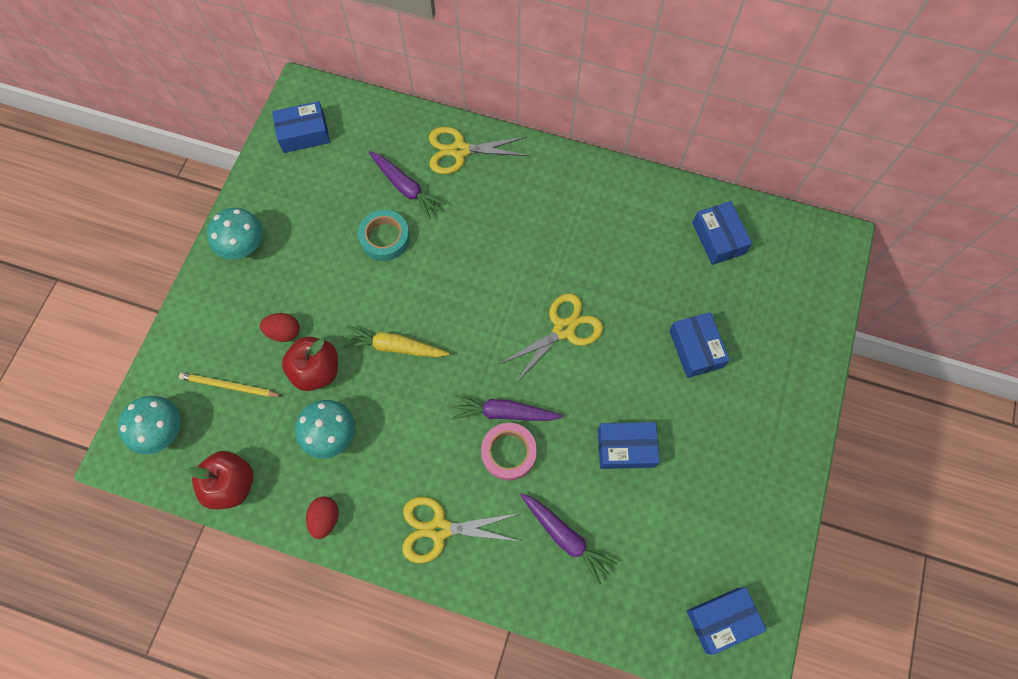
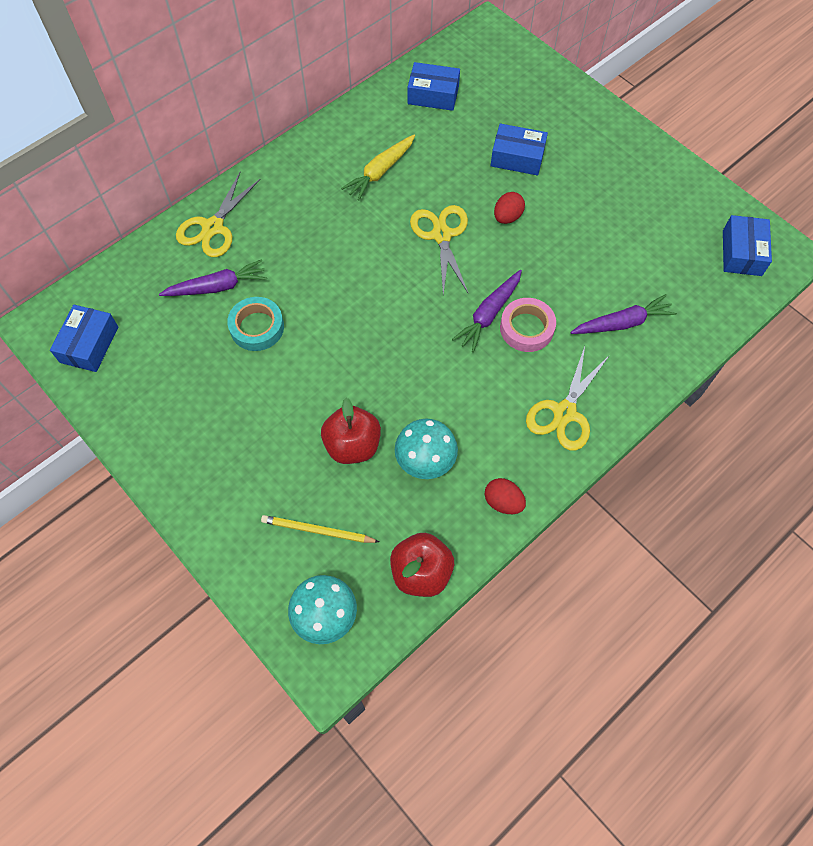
camera: 60 degrees left, 5 degrees down
yellow pencil [179,373,282,397] -> yellow pencil turned 60 degrees clockwise [261,515,379,543]
turquoise mushroom [207,208,263,259] -> none
red egg [260,313,300,342] -> red egg moved to [494,192,525,224]
yellow carrot [342,325,449,357] -> yellow carrot moved to [341,135,415,201]
blue box [598,422,660,469] -> none

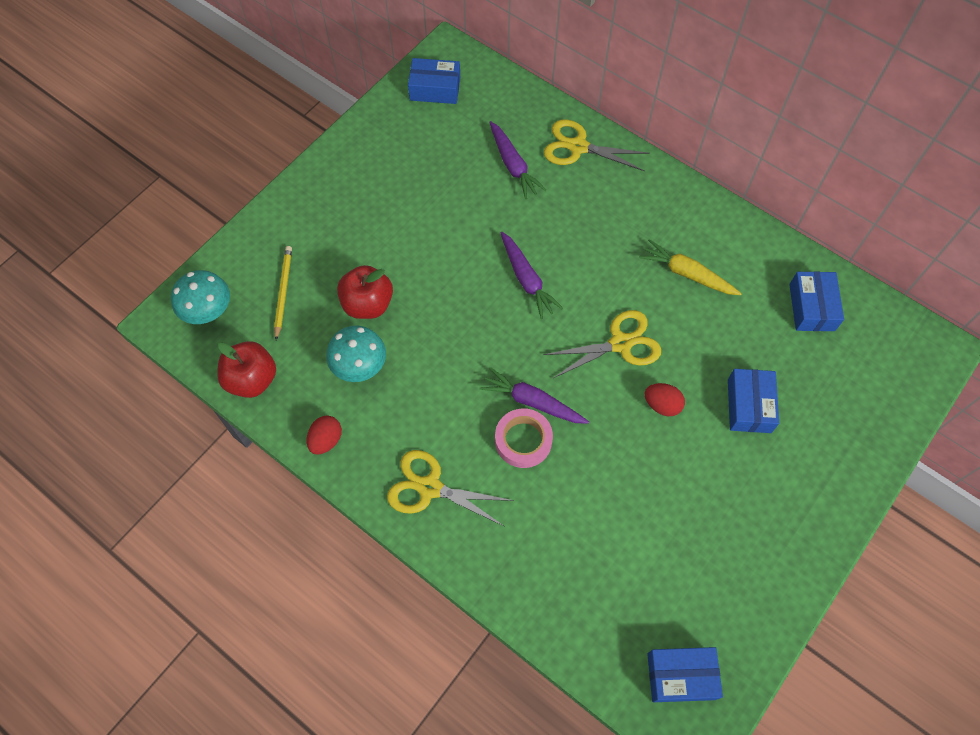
camera: 80 degrees right, 0 degrees up
turquoise tape [227,297,284,351] -> none
purple carrot [570,294,677,334] -> purple carrot moved to [500,231,563,319]

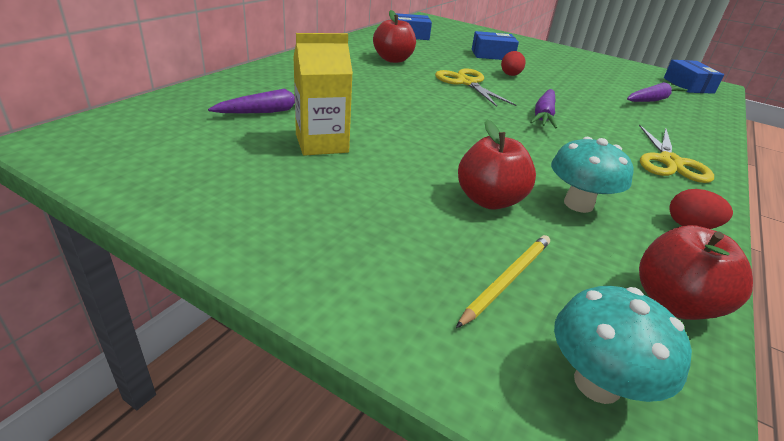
camera: 100 degrees left, 30 degrees down
yellow pencil [274,246,292,340] -> yellow pencil turned 135 degrees clockwise [456,235,550,328]
blue box [408,58,460,104] -> none
pink tape [495,408,553,468] -> none
purple carrot [500,231,563,319] -> purple carrot moved to [627,82,688,102]
yellow scissors [544,119,650,171] -> none
yellow carrot [639,239,742,295] -> red apple [373,10,416,63]
none -> yellow carton [293,33,353,156]

